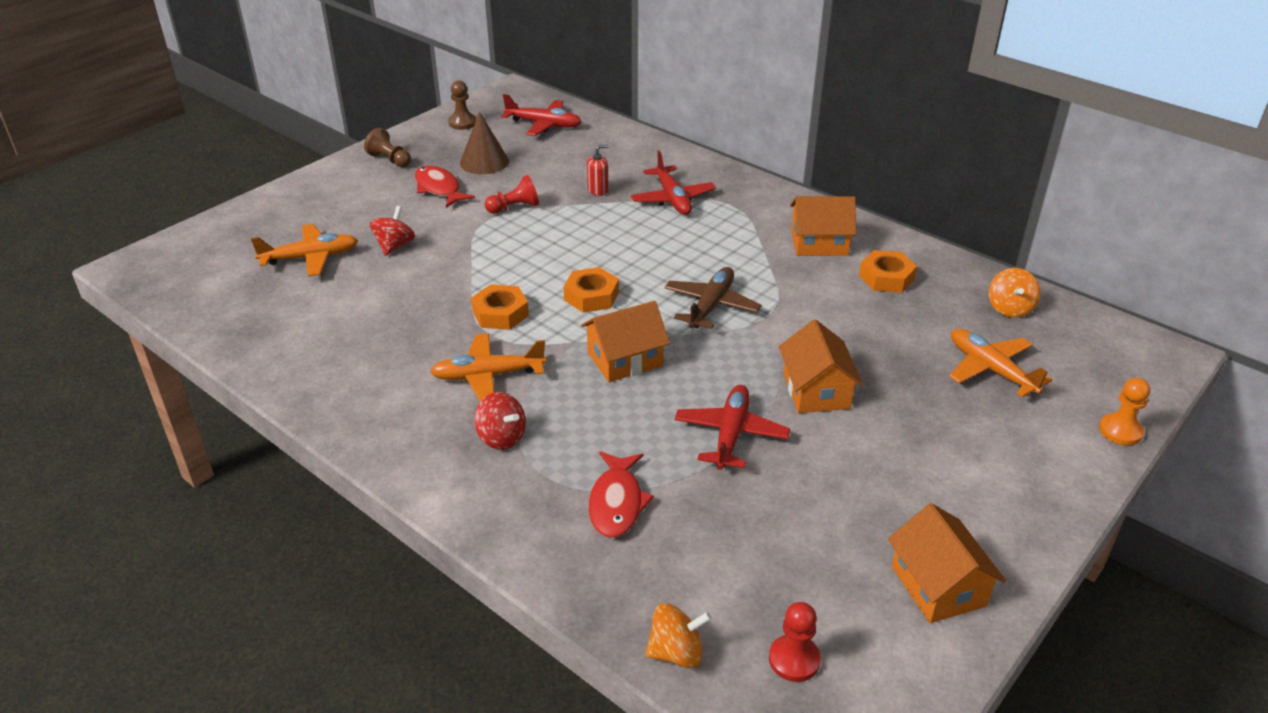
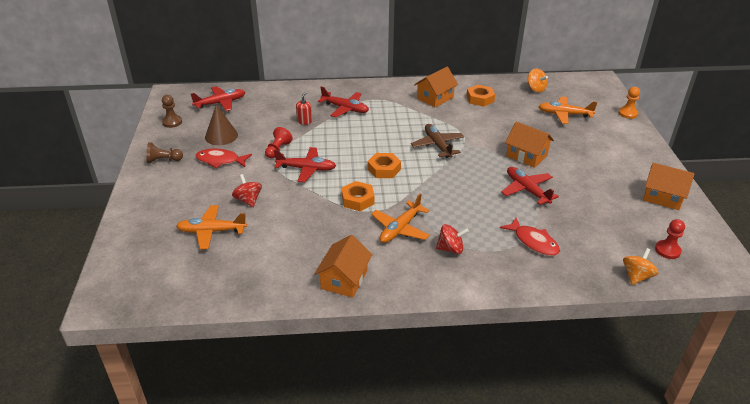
camera: 45 degrees left, 0 degrees up
orange plane [251,224,358,276] -> orange plane turned 120 degrees counterclockwise [176,205,247,249]
orange house [581,301,670,382] -> orange house moved to [314,235,372,298]
none -> red plane [274,147,336,182]

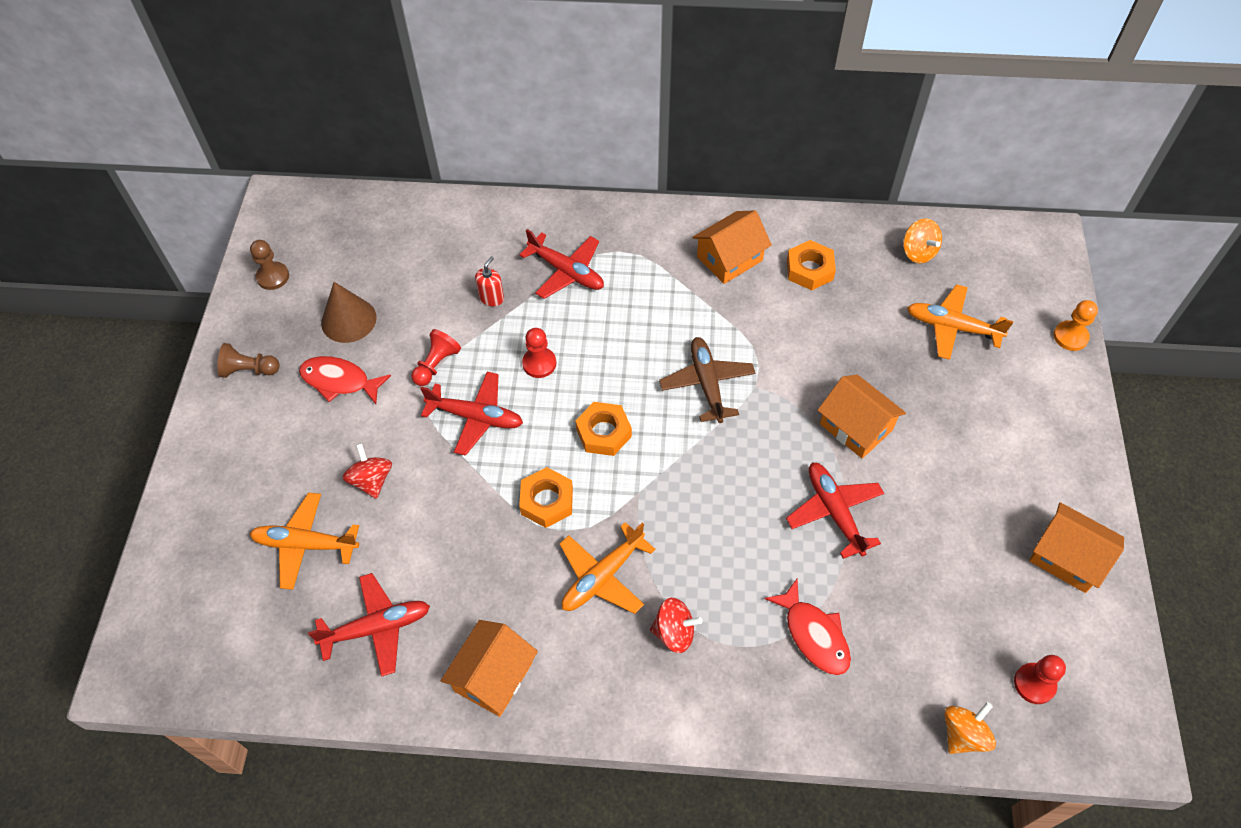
camera: 10 degrees right, 20 degrees up
red plane [191,86,245,111] -> red plane moved to [308,573,430,677]
none -> red pawn [522,328,556,378]

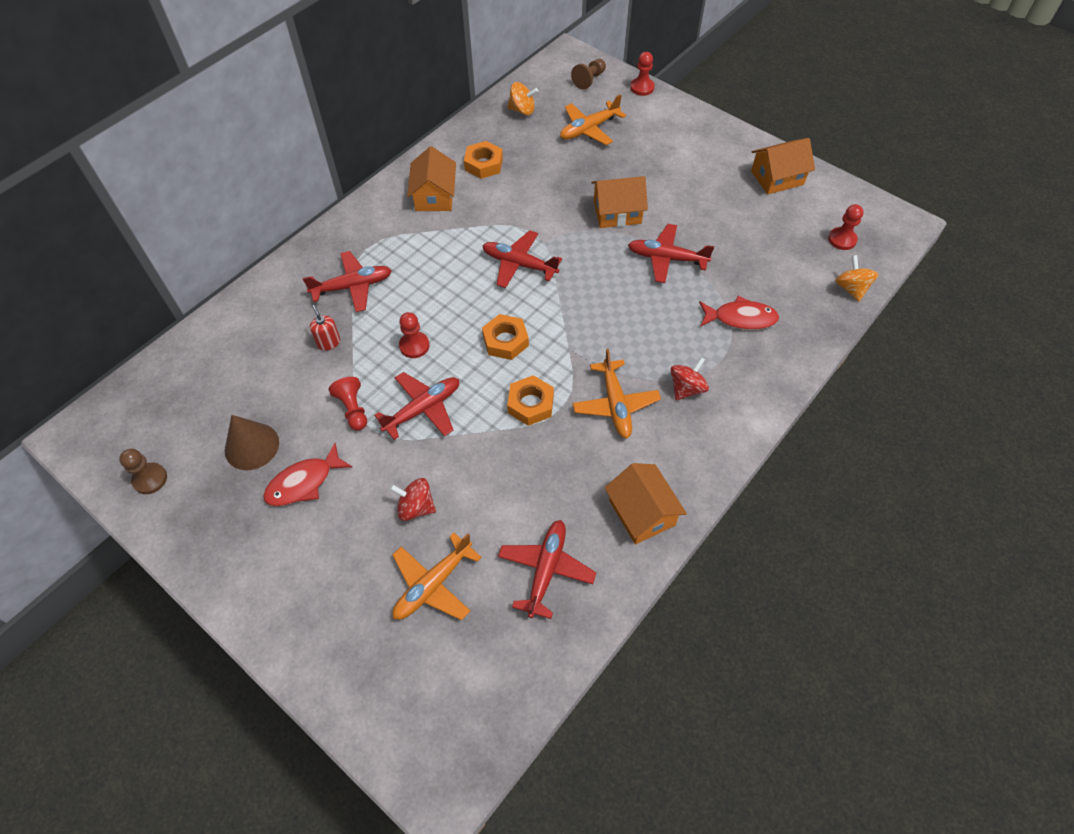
camera: 55 degrees left, 0 degrees up
brown pawn [218,343,280,378] -> brown pawn moved to [571,59,606,90]
brown plane [659,337,755,423] -> red plane [483,230,562,288]
orange pawn [1053,300,1098,351] -> red pawn [630,52,655,96]

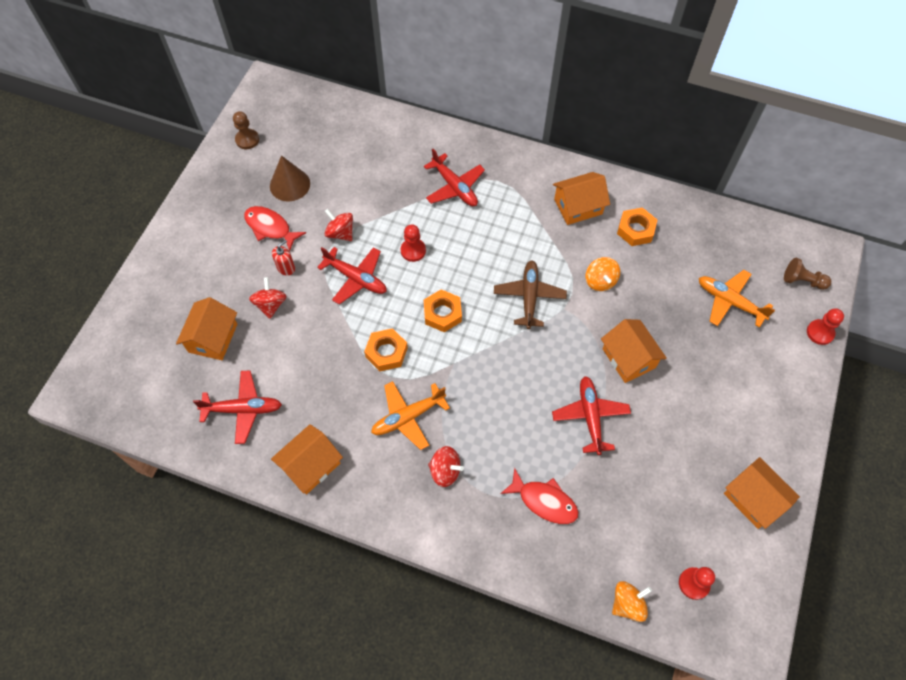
camera: 70 degrees right, 5 degrees up
red soap dispenser [310,305,340,351] -> red soap dispenser moved to [272,240,295,276]
red pawn [329,377,367,431] -> red spinning top [325,209,353,241]
orange plane [392,533,482,620] -> orange house [176,297,237,360]
red plane [483,230,562,288] -> brown plane [494,260,567,329]
orange spinning top [507,82,538,115] -> orange spinning top moved to [585,257,620,291]
red fish [699,296,779,330] -> red fish turned 45 degrees counterclockwise [500,468,579,524]

